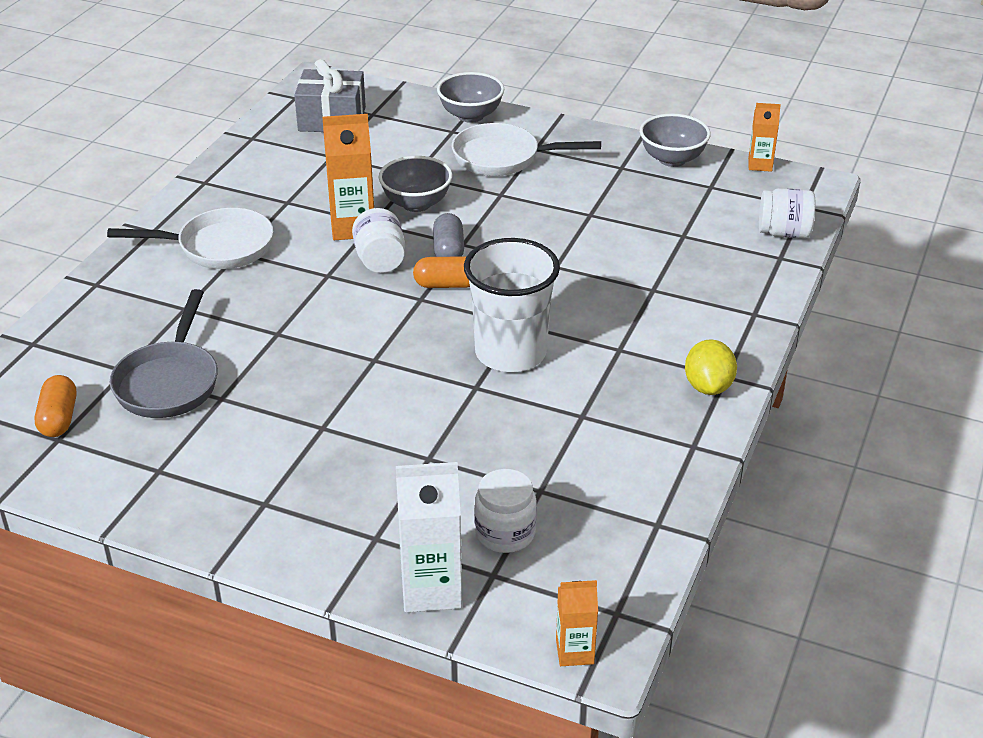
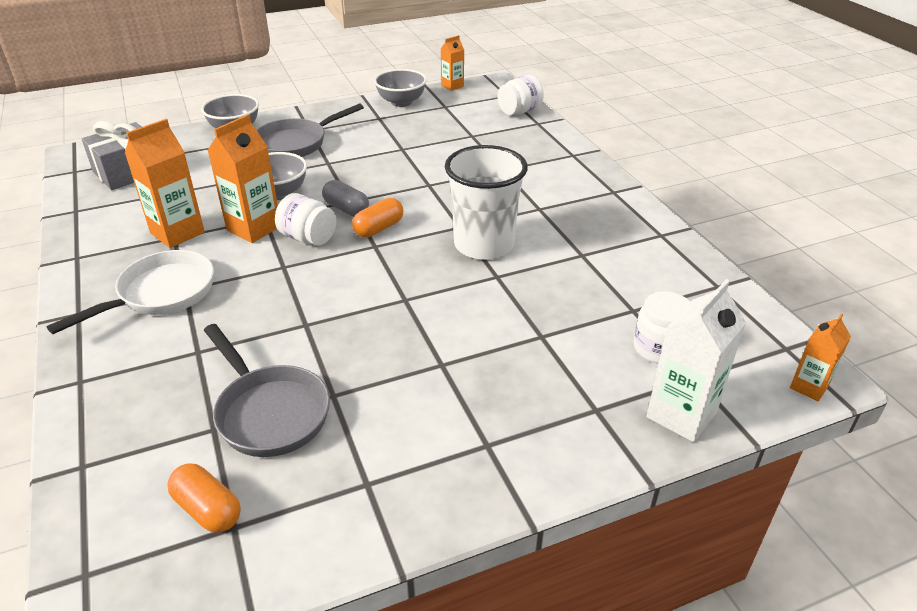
camera: 45 degrees left, 0 degrees up
white pan [452,123,601,176] -> grey pan [257,104,364,157]
yellow lemon [685,339,737,395] -> none
none -> orange carton [125,119,205,248]

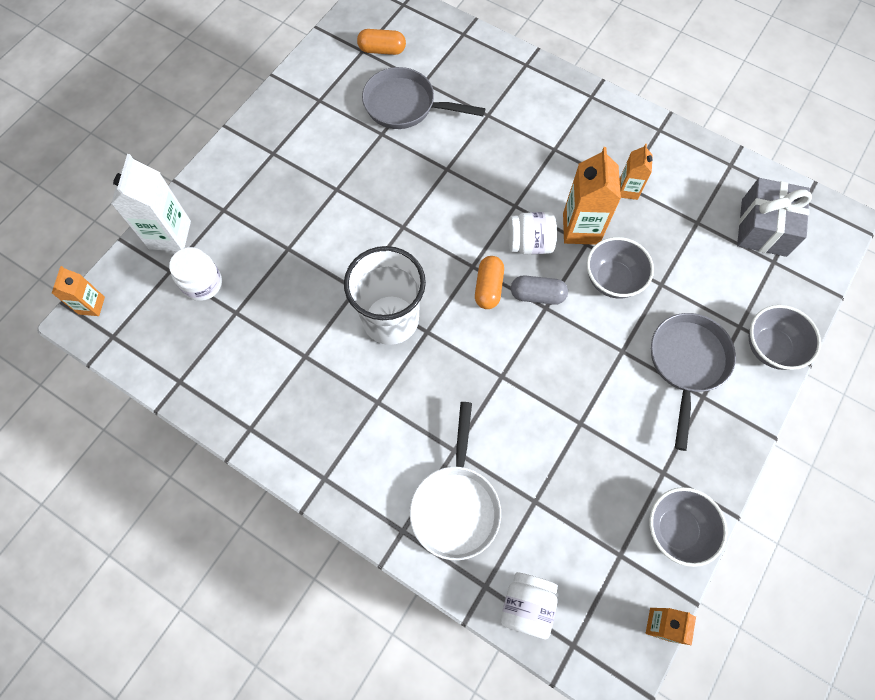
camera: 145 degrees right, 30 degrees up
white pan [47,250,214,334] -> white pan moved to [410,402,501,560]
orange carton [125,119,205,248] -> orange carton [620,144,653,200], size x0.58

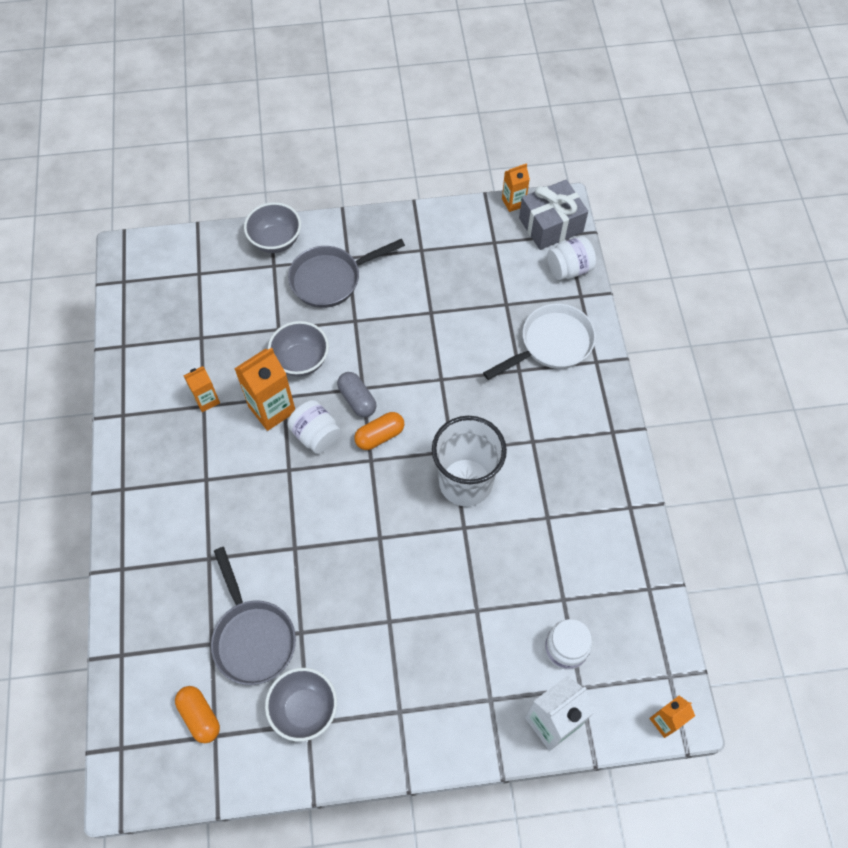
camera: 130 degrees left, 5 degrees down
grey bowl [649,487,728,567] -> grey bowl moved to [265,668,337,742]
grey gift [737,178,812,257] -> grey gift moved to [519,180,588,250]

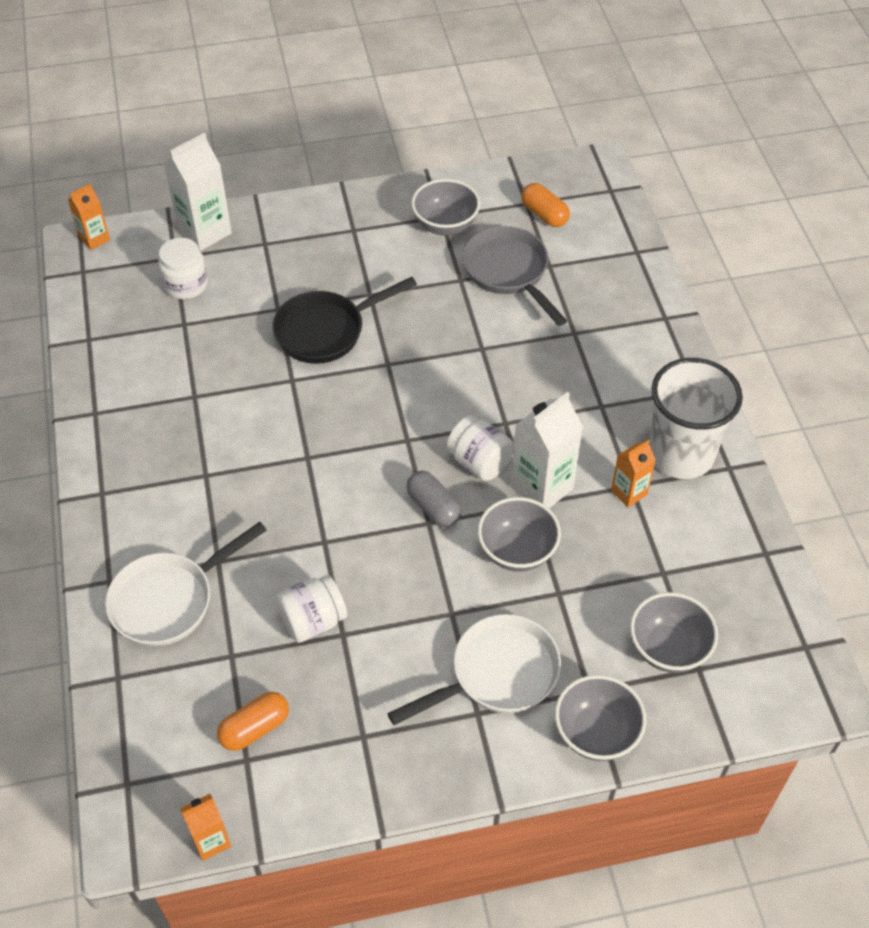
camera: 175 degrees right, 10 degrees down
orange carton [234,348,295,431] -> white carton [511,392,583,508]
grey pan [288,239,405,308] -> white pan [387,614,561,725]
orange capsule [354,412,404,450] -> orange capsule moved to [217,692,289,751]
white cup [432,416,507,506] -> white cup moved to [649,358,743,479]
grey gift [519,180,588,250] -> none
white jar [547,236,596,280] -> white jar moved to [276,575,347,643]
none -> black pan [272,277,417,364]
none -> grey bowl [630,592,718,673]

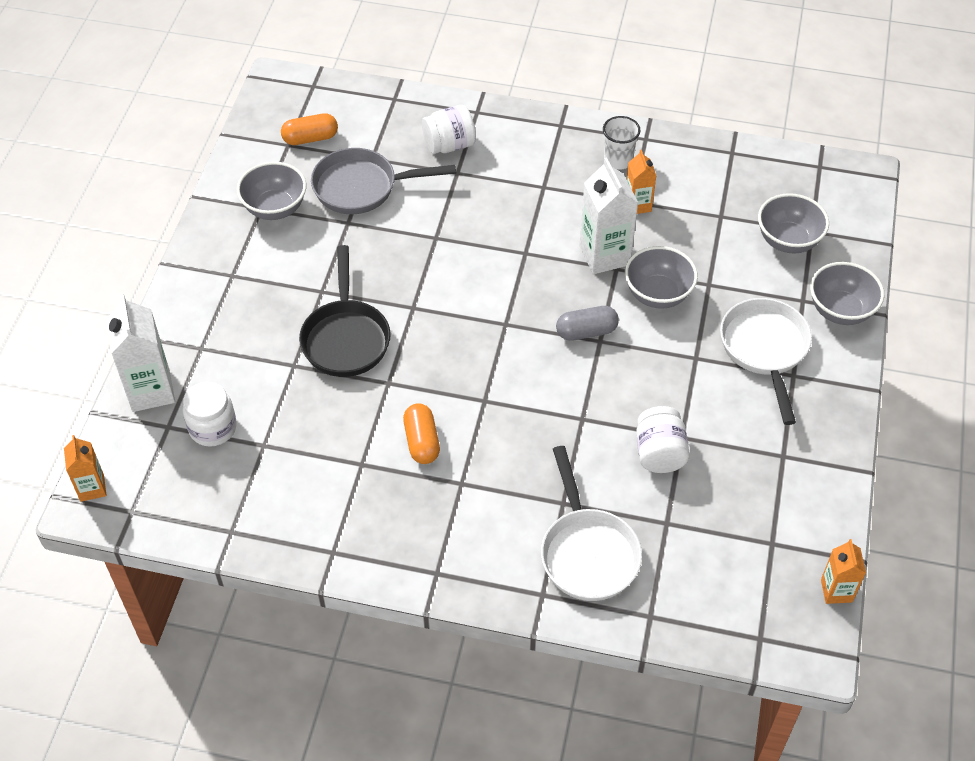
camera: 65 degrees left, 0 degrees up
orange capsule [217,692,289,751] -> orange capsule moved to [403,403,440,464]
white jar [446,416,514,481] -> white jar moved to [422,105,476,154]
white cup [649,358,743,479] -> white cup [603,116,640,170], size x0.50

